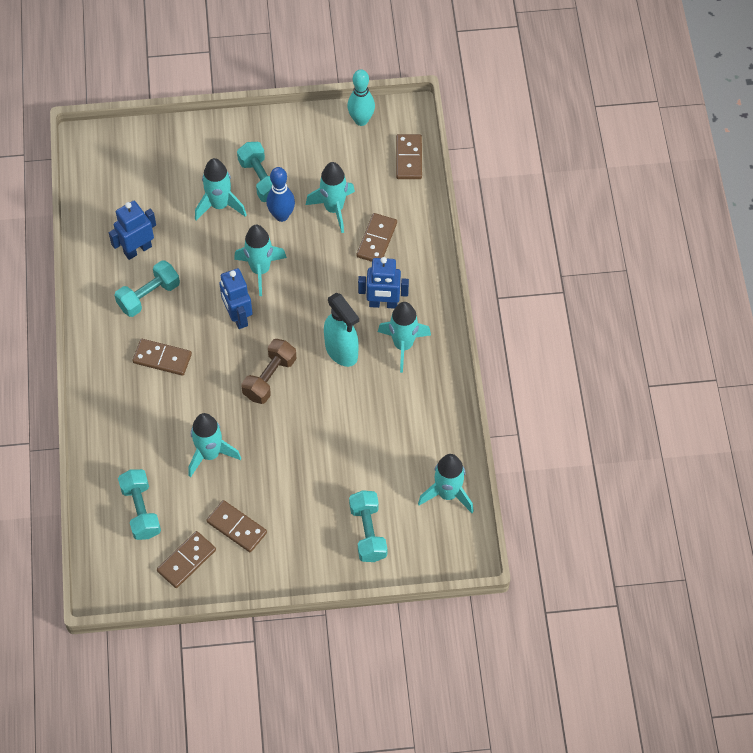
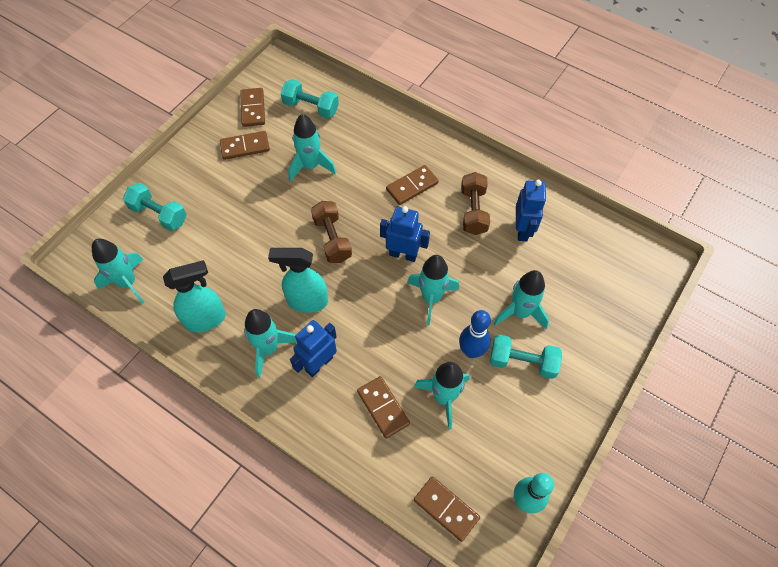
camera: 130 degrees right, 0 degrees up
turquoise dumbbell [114,260,180,317] -> brown dumbbell [461,172,490,235]
none -> turquoise spray bottle [163,260,226,332]

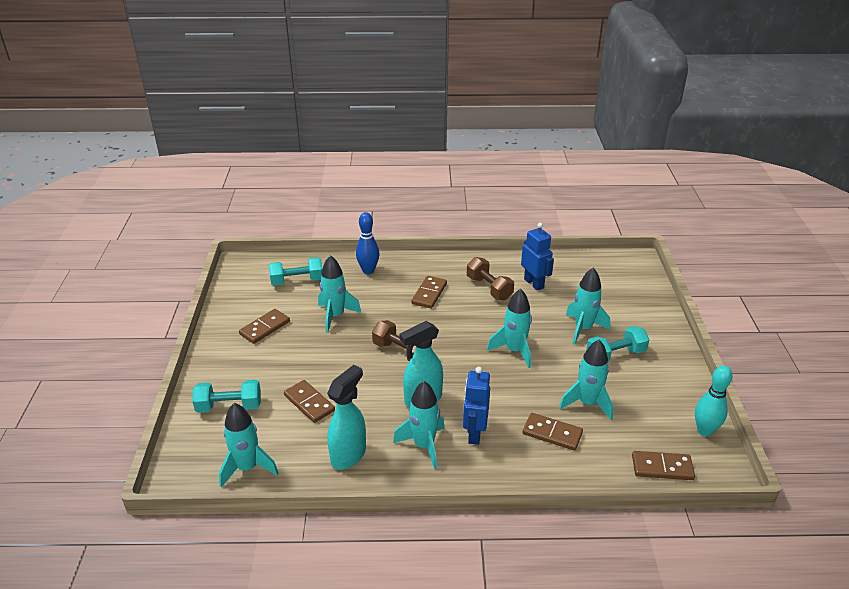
camera: 35 degrees left, 25 degrees down
brown domino [240,88,265,127] -> brown domino moved to [284,380,335,423]
blue robot [380,206,430,262] -> none
blue bowling pin [459,310,491,358] -> blue bowling pin moved to [356,212,379,274]

